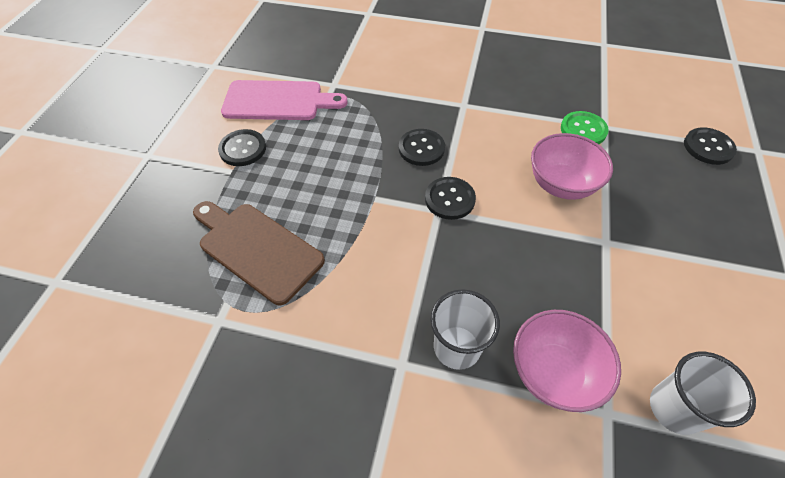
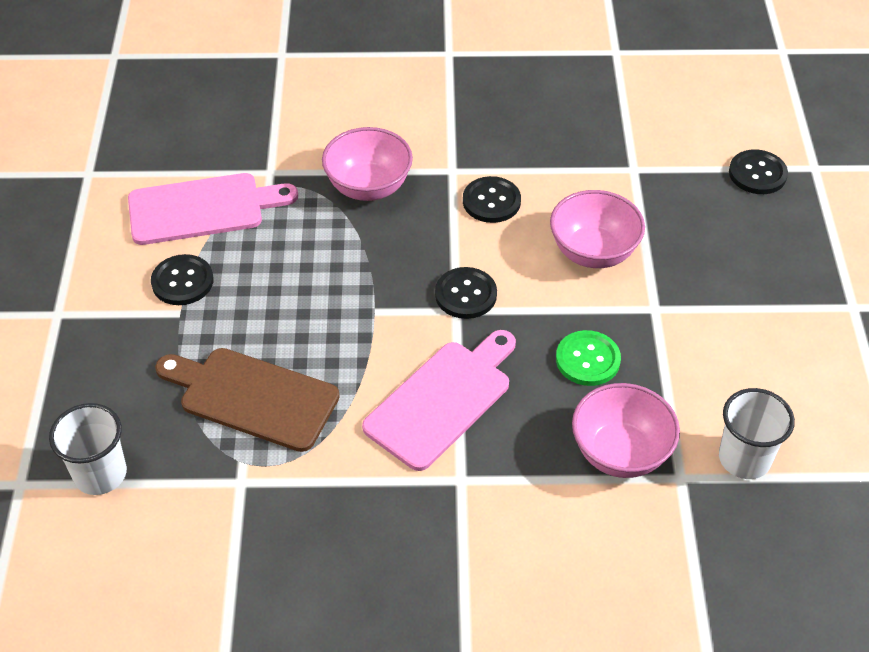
camera: 15 degrees left, 5 degrees down
black button [399,129,445,166] -> black button moved to [463,176,521,223]
white cup [431,289,500,370] -> white cup moved to [49,403,127,495]
green button [561,111,609,144] -> green button moved to [556,330,621,386]
none -> pink bowl [322,127,413,201]
none -> pink cutting board [362,330,516,471]

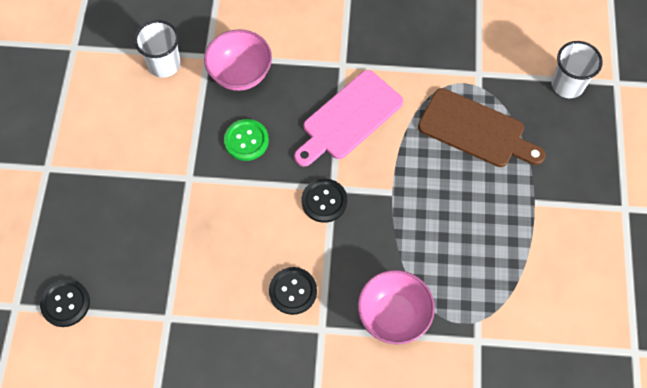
camera: 175 degrees left, 15 degrees up
pink cutting board [128,173,298,245] -> none
black button [151,254,213,305] -> none
pink bowl [550,190,645,268] -> none

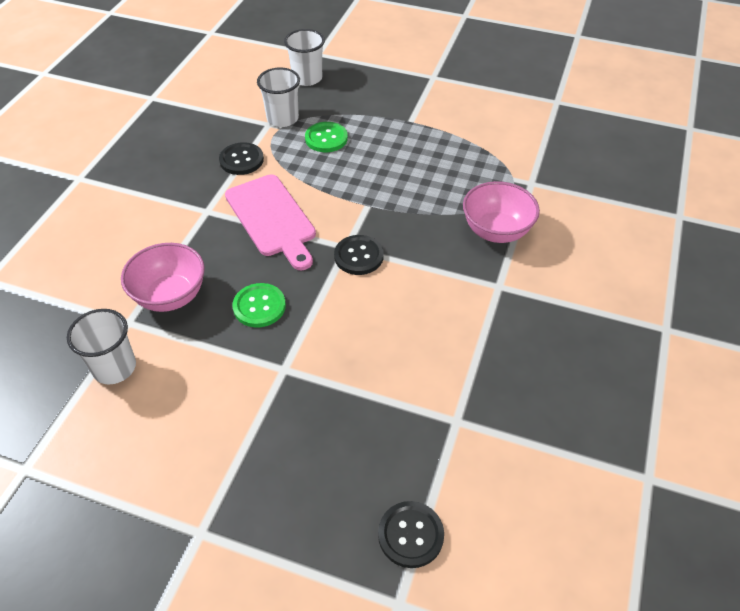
camera: 75 degrees left, 15 degrees down
black button [269,267,317,315] -> black button moved to [219,142,264,175]
brown cutting board [418,88,546,167] -> green button [305,122,348,152]
none -> white cup [257,68,300,127]

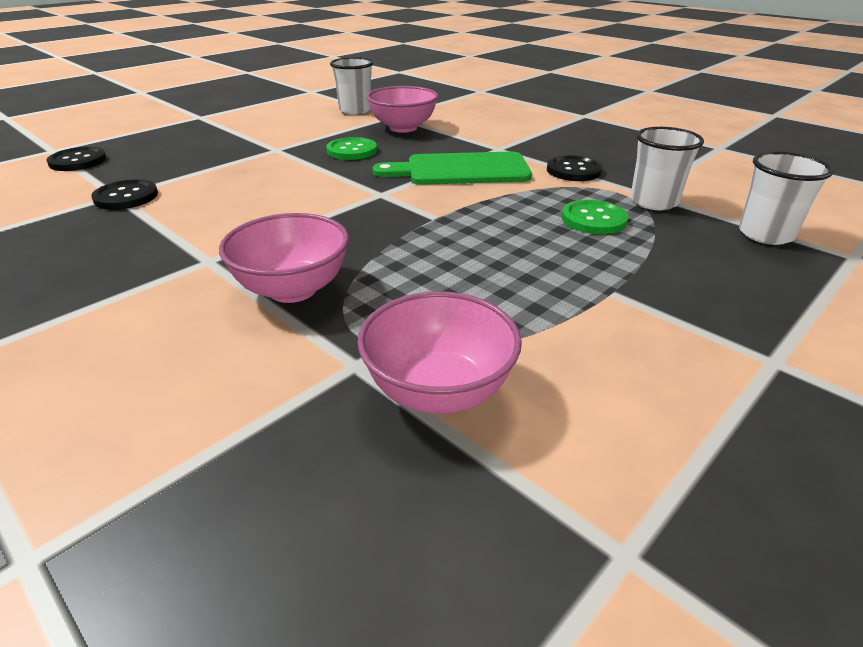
camera: 115 degrees right, 15 degrees down
pink cutting board [225,174,316,270] -> green cutting board [372,152,532,185]
black button [334,235,384,275] -> black button moved to [91,179,158,210]
none -> pink bowl [357,292,522,414]

